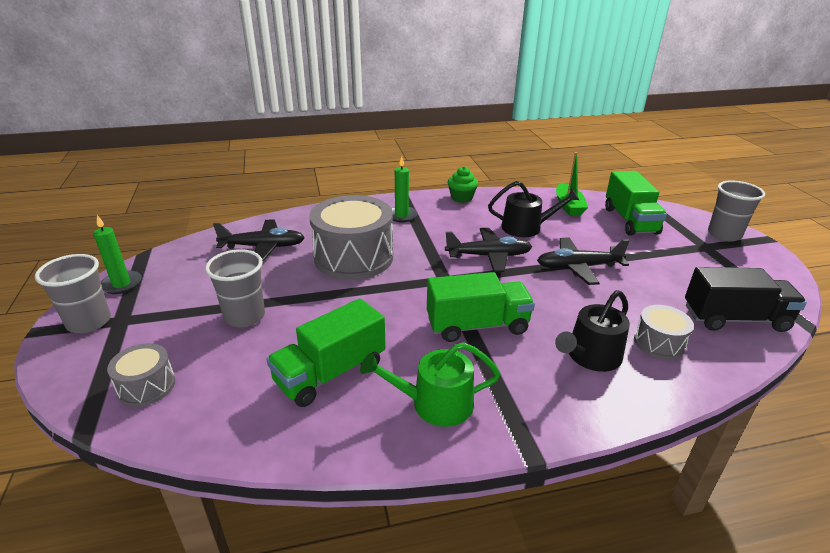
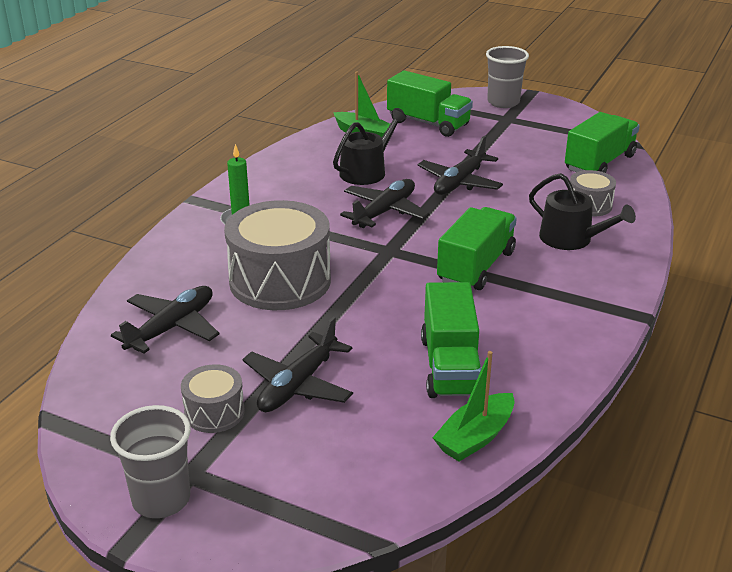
camera: 50 degrees left, 0 degrees up
green candle [93,215,142,294] -> none
grey drum [107,343,175,407] -> grey drum moved to [181,364,245,433]
grey cup [205,249,265,328] -> black plane [242,317,353,412]
green watering can [360,342,500,427] -> none
green cupcake [448,166,478,203] -> none
black watering can [555,290,630,372] -> black watering can turned 45 degrees counterclockwise [529,173,636,250]
black truck [685,267,807,332] -> green truck [565,112,640,173]
none -> green boat [432,351,514,462]

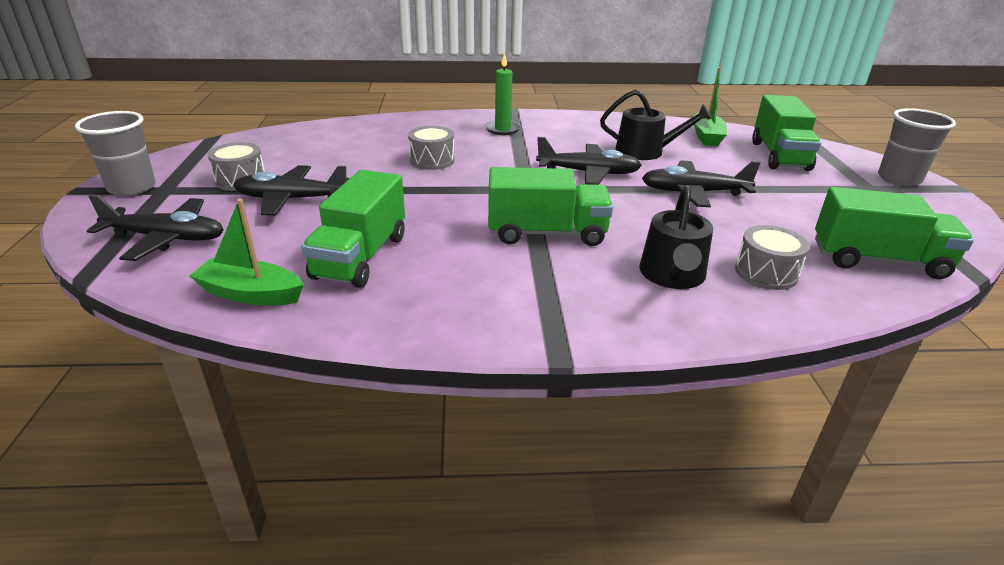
camera: 60 degrees right, 0 degrees up
black plane [111,286,219,353] -> black plane moved to [87,195,224,261]
grey drum [224,200,331,310] -> grey drum [408,126,455,170], size x0.49
green truck [421,282,481,398] -> green truck turned 45 degrees counterclockwise [302,170,405,288]

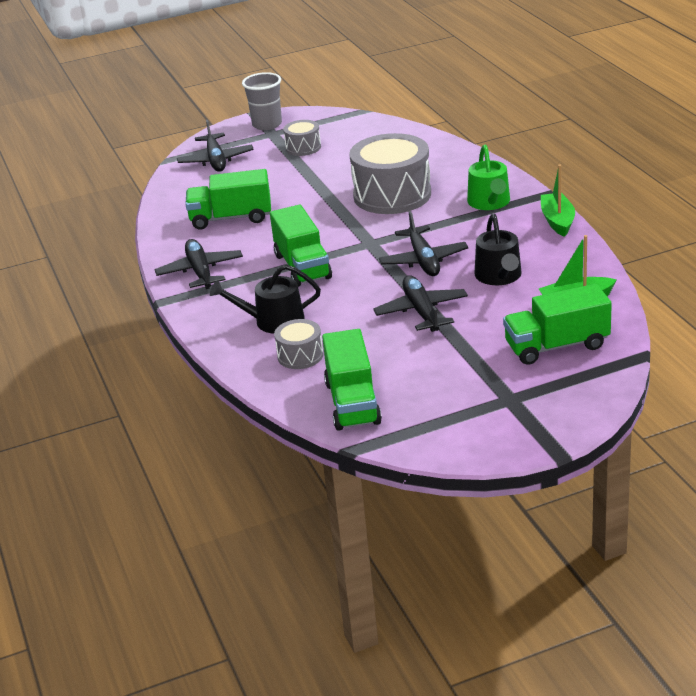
camera: 75 degrees right, 0 degrees up
green boat [190,199,304,305] -> green boat moved to [541,164,575,237]
black plane [233,165,350,216] -> black plane moved to [155,239,243,289]
grey drum [408,126,455,170] -> grey drum [349,133,431,214], size x2.03
green candle [485,53,521,135] -> green watering can [467,144,510,210]
grey cup [878,108,956,186] -> none

